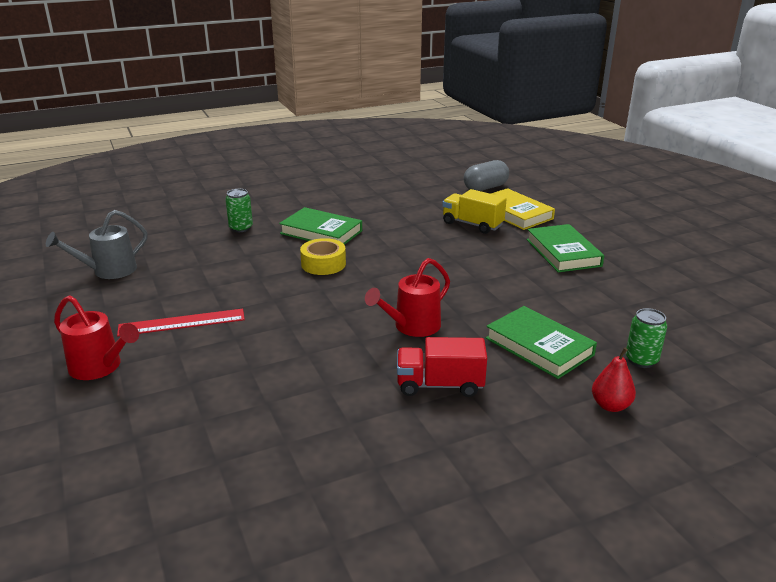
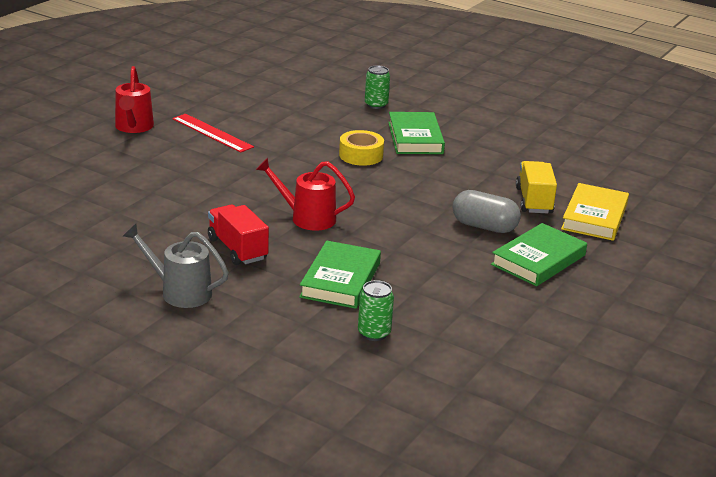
camera: 55 degrees right, 0 degrees up
grey watering can [46,210,148,279] -> grey watering can moved to [123,224,229,308]
grey capsule [464,160,509,191] -> grey capsule moved to [452,190,521,233]
red pear [592,347,636,412] -> none

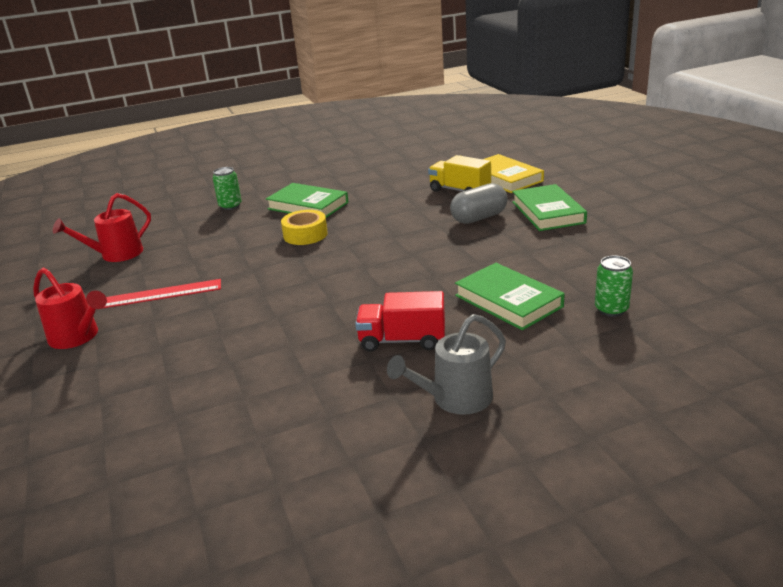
camera: 50 degrees left, 0 degrees up
red watering can [256,158,355,231] -> red watering can moved to [53,193,151,262]

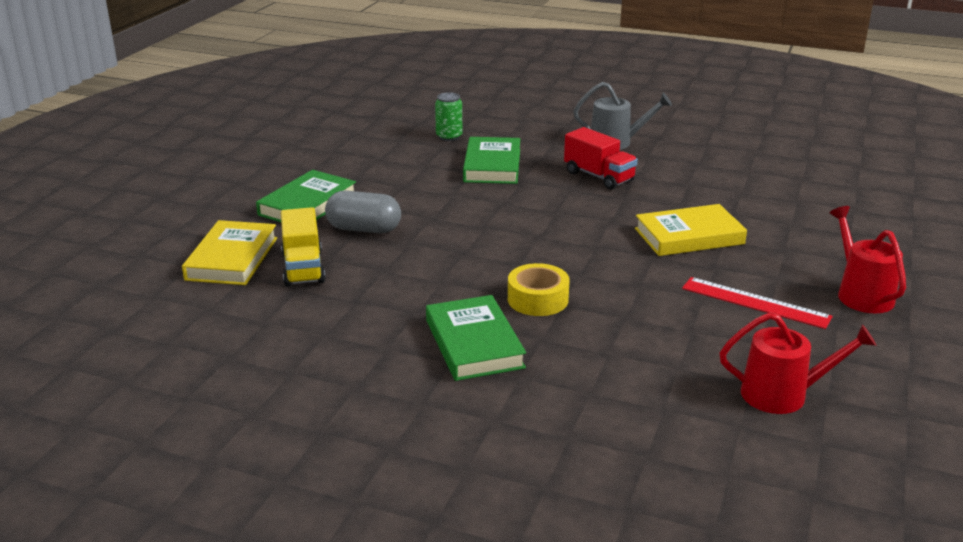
camera: 140 degrees left, 0 degrees up
green can [213,167,242,210] -> none
none -> yellow book [635,204,747,256]

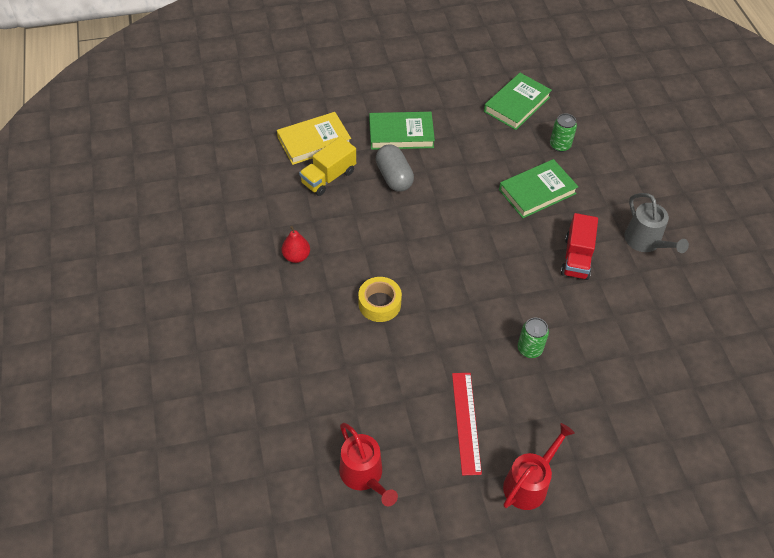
camera: 55 degrees right, 25 degrees up
green book [426,295,526,381] -> green book moved to [484,73,552,130]
yellow book [635,204,747,256] -> green can [518,318,549,358]
none -> red pear [282,226,310,263]

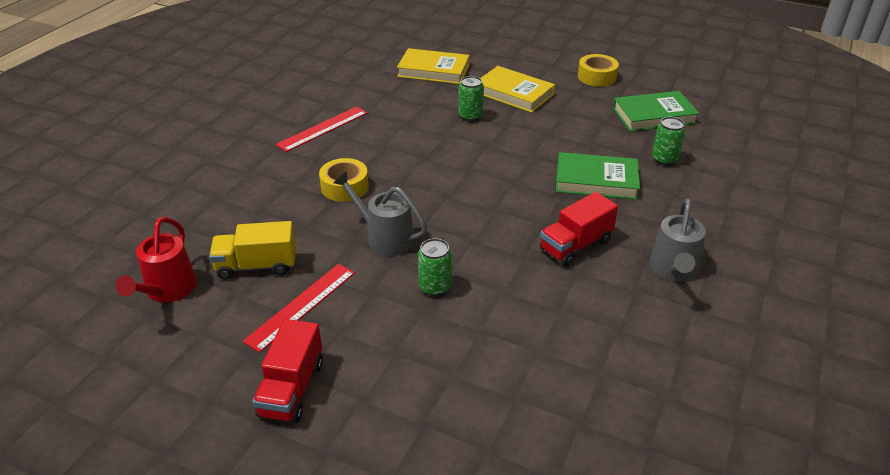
camera: 40 degrees right, 15 degrees down
red pear [282,226,310,263] -> red ruler [276,106,367,152]
yellow truck [299,137,356,196] -> yellow truck moved to [209,221,296,280]
green book [369,112,435,150] -> yellow book [481,66,555,113]
grey capsule [376,144,414,192] -> green can [458,76,484,122]
red watering can [503,423,575,510] -> red truck [253,319,323,423]
none -> grey watering can [333,171,427,256]
none -> yellow tape [578,54,619,87]

